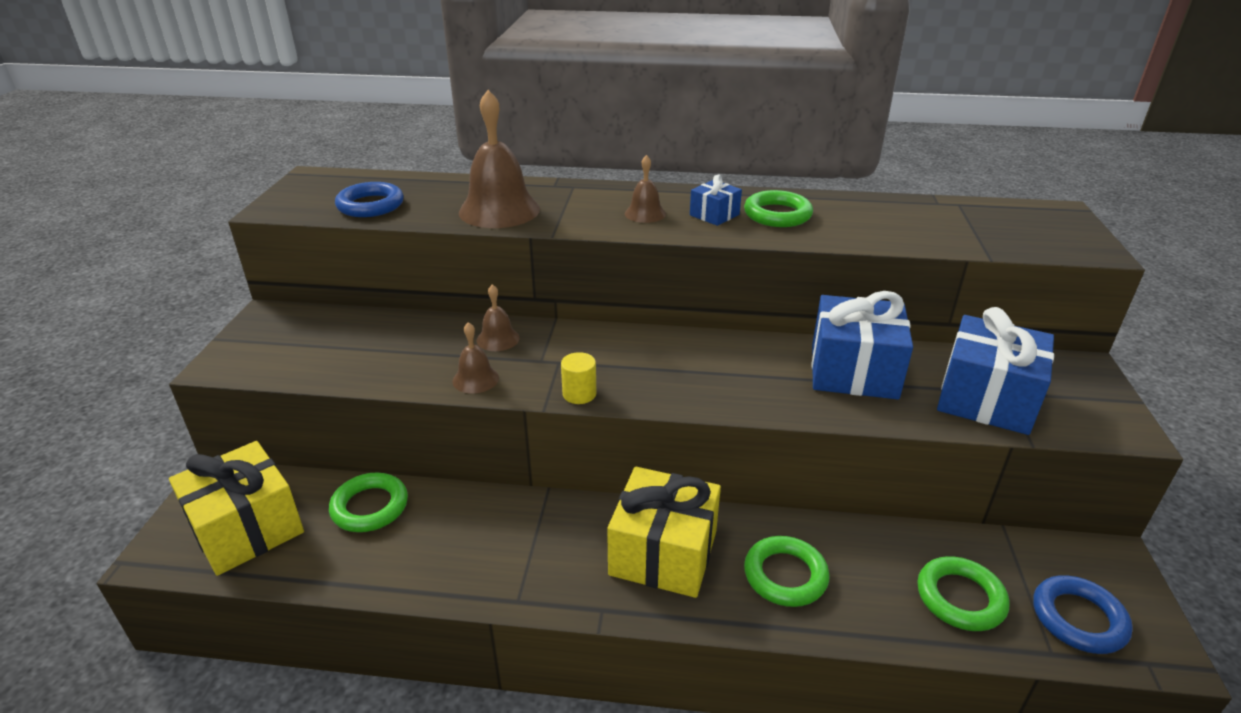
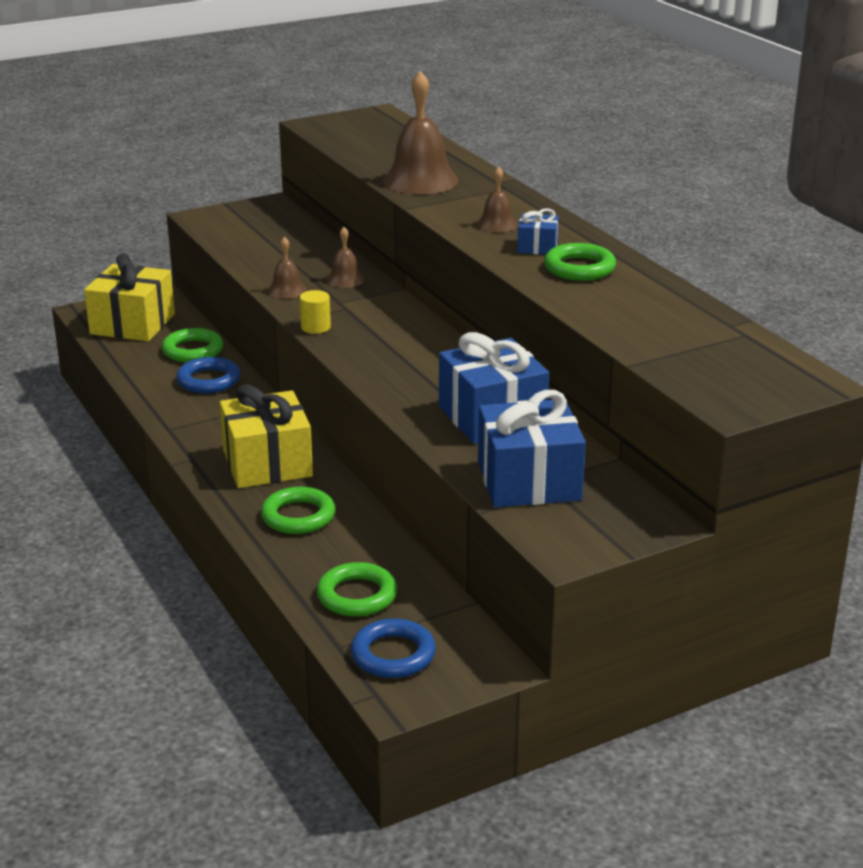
camera: 55 degrees right, 5 degrees down
blue ring [335,182,404,217] -> blue ring moved to [176,357,240,393]

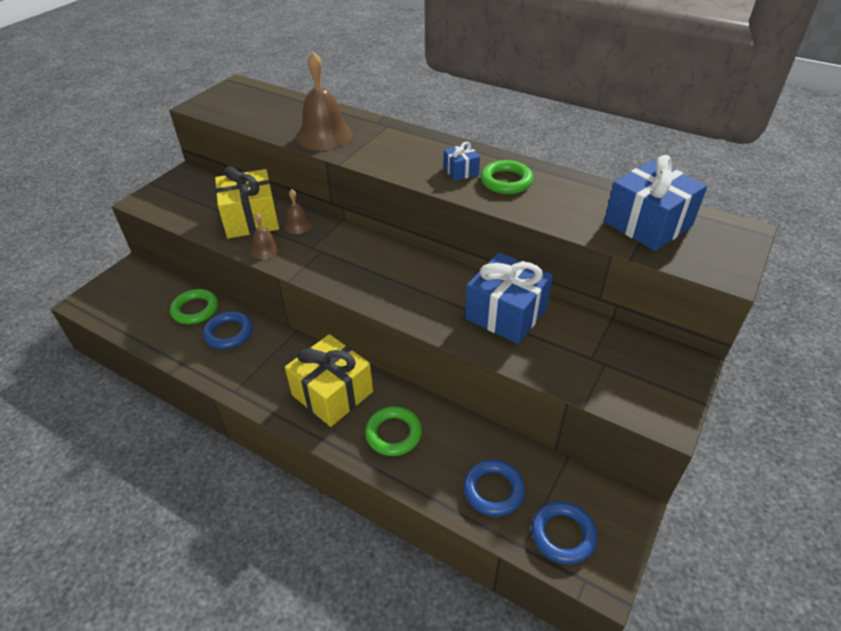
camera: 30 degrees left, 15 degrees up
yellow gift [84,253,175,341] -> yellow gift moved to [215,166,279,239]
yellow cylinder [300,290,331,334] -> none
green ring [317,562,397,617] -> blue ring [463,459,525,517]
brown bell [477,167,518,232] -> none
blue gift [478,390,586,508] -> blue gift moved to [604,155,707,251]

